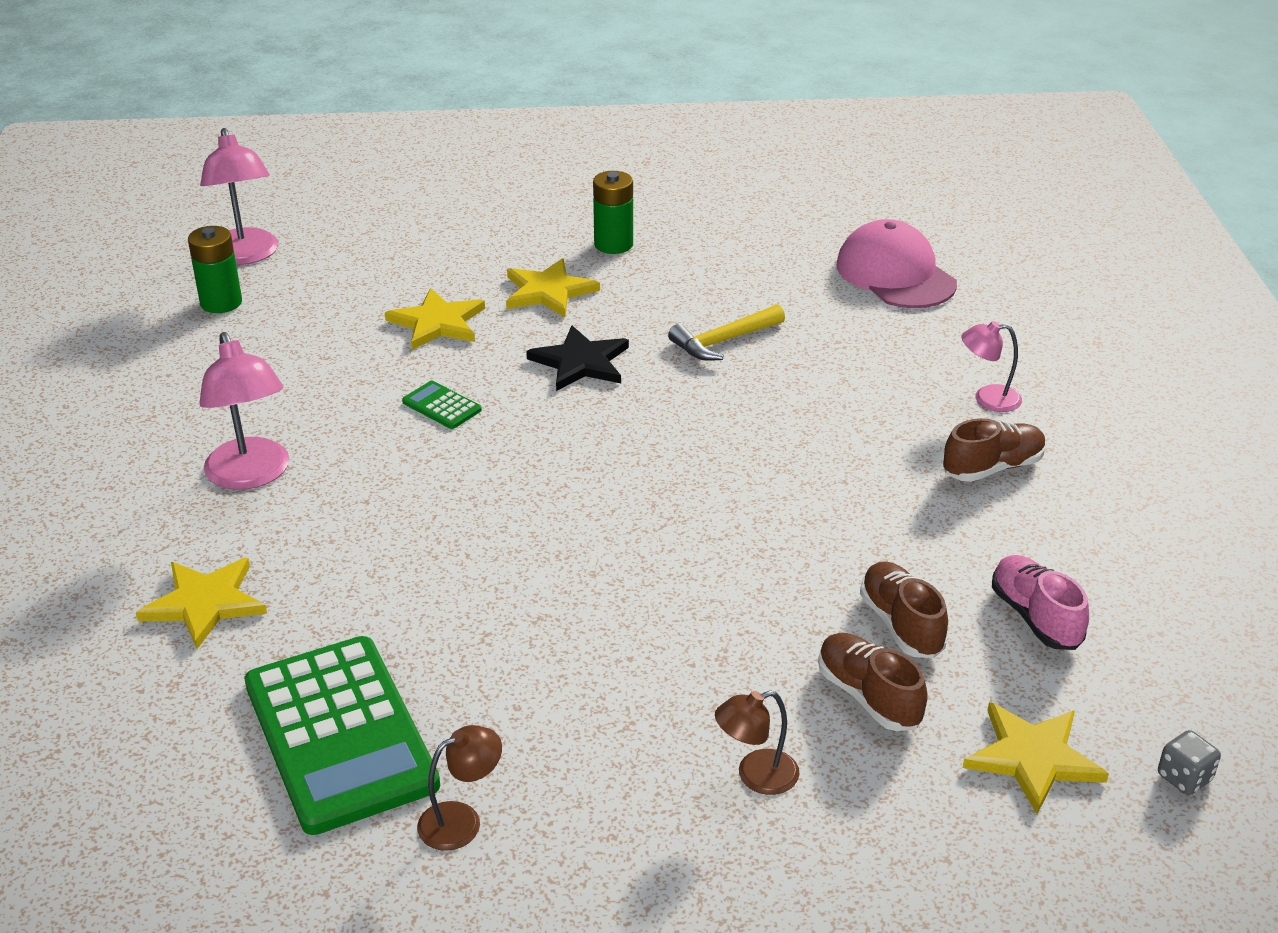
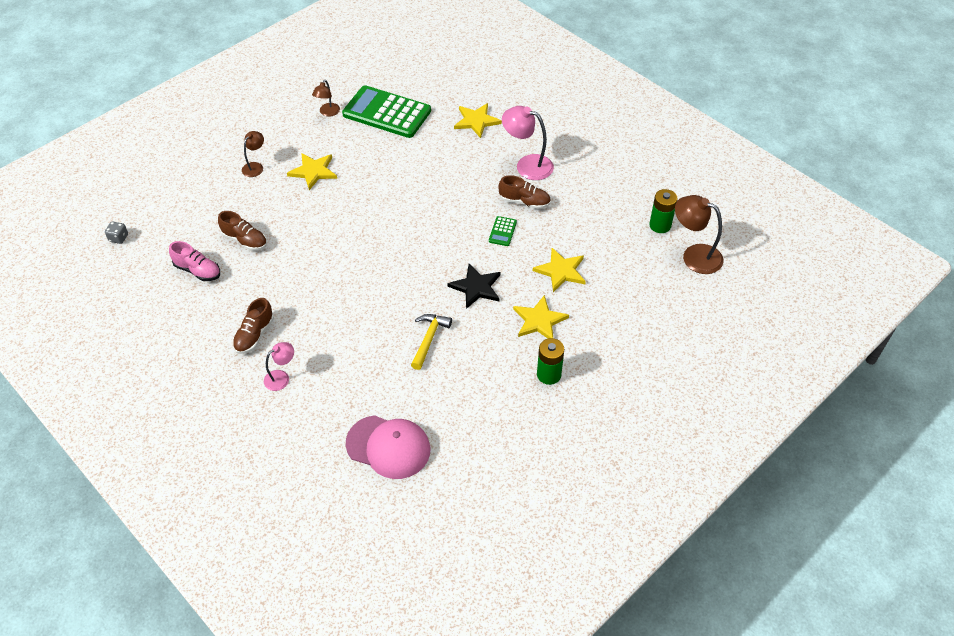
camera: 140 degrees right, 15 degrees up
pink lamp [200,128,278,265] -> brown lamp [675,195,723,274]
green calculator [402,381,482,429] -> green calculator turned 105 degrees clockwise [489,216,517,246]
brown shoe [818,633,928,731] -> brown shoe moved to [499,175,551,209]
yellow star [963,702,1109,814] -> yellow star moved to [287,153,337,190]

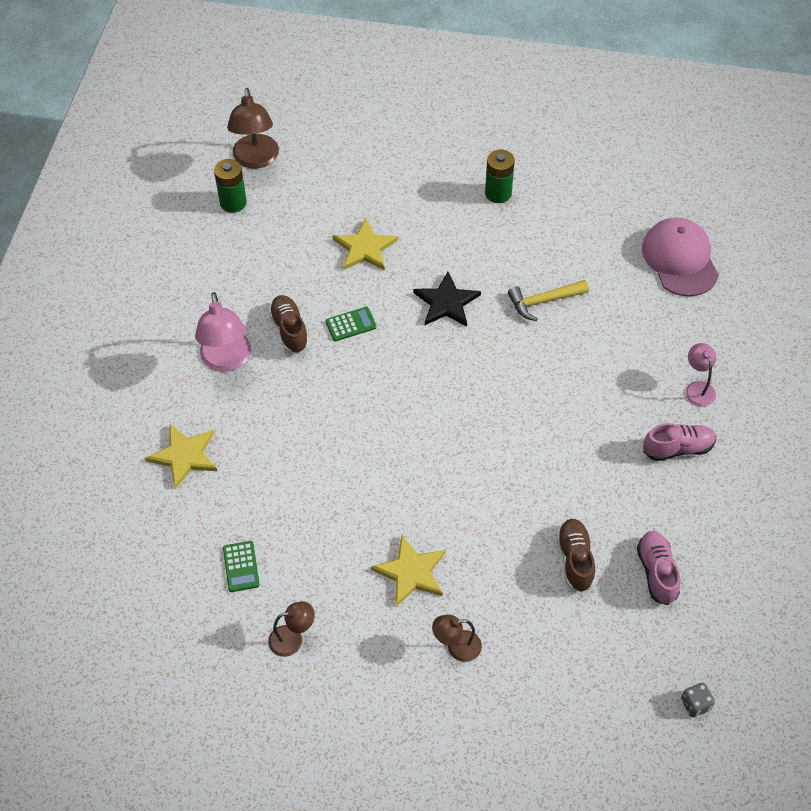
camera: 125 degrees left, 5 degrees up
brown shoe [232,298,274,354] -> pink shoe [643,423,716,461]
pink lamp [264,342,294,391] -> pink lamp turned 60 degrees clockwise [685,343,716,407]
green calculator [342,85,431,138] -> green calculator [223,541,260,592], size x0.41
yellow star [513,295,569,339] -> none

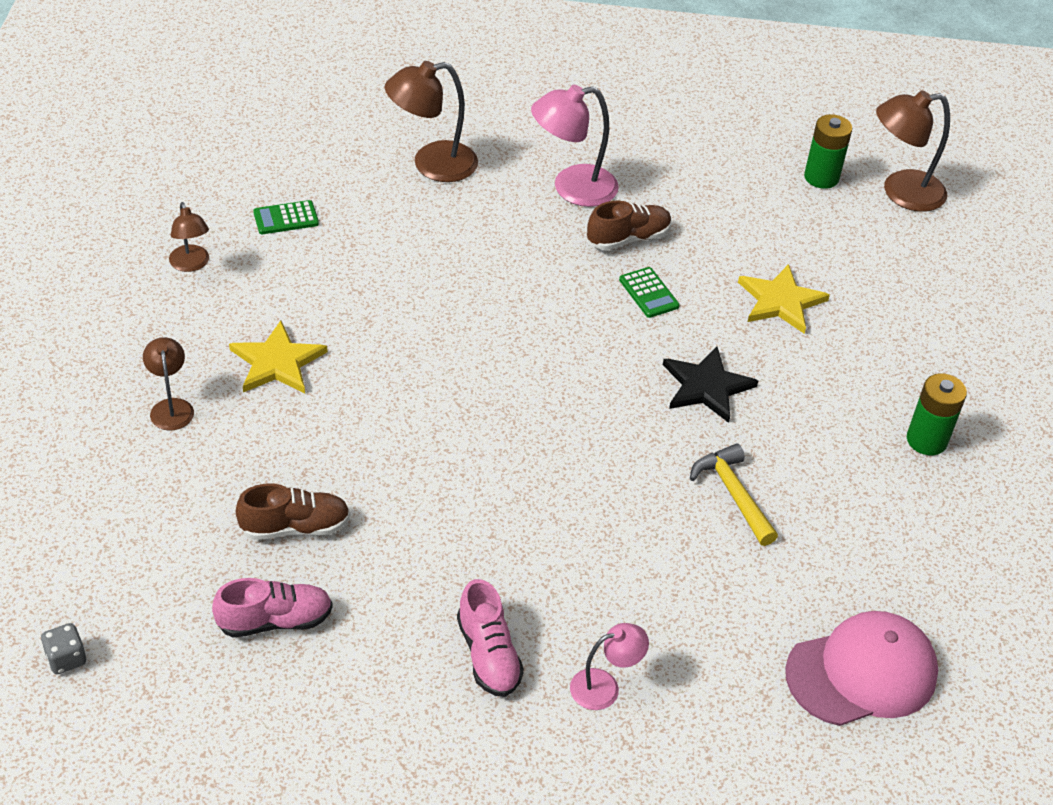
camera: 80 degrees right, 10 degrees down
yellow star [145,424,217,489] -> brown lamp [385,61,478,182]

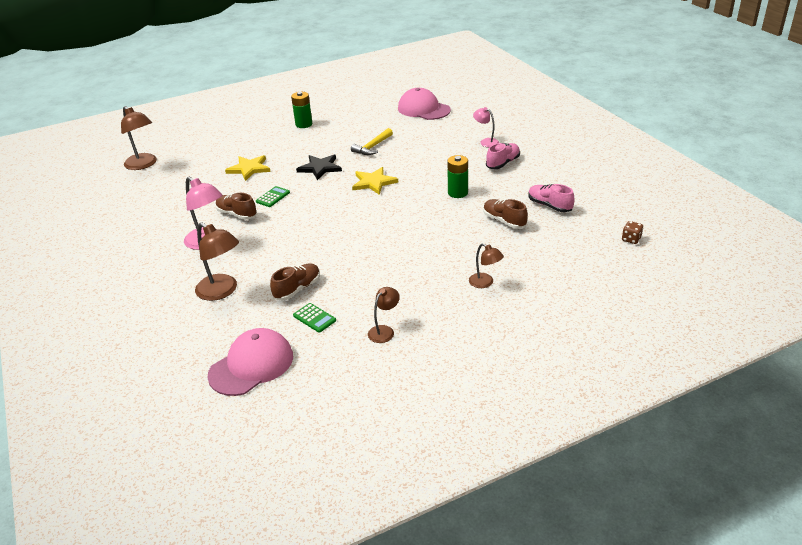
camera: 115 degrees left, 10 degrees down
grey dice [41,623,86,674] -> brown dice [622,221,643,244]
brown lamp [143,337,194,430] -> brown lamp turned 90 degrees counterclockwise [469,243,504,288]
yellow star [229,321,328,393] -> yellow star moved to [352,167,398,195]
green battery [804,114,852,189] -> green battery moved to [447,155,468,198]
none -> pink cap [207,328,293,396]
none -> brown shoe [270,264,320,300]

